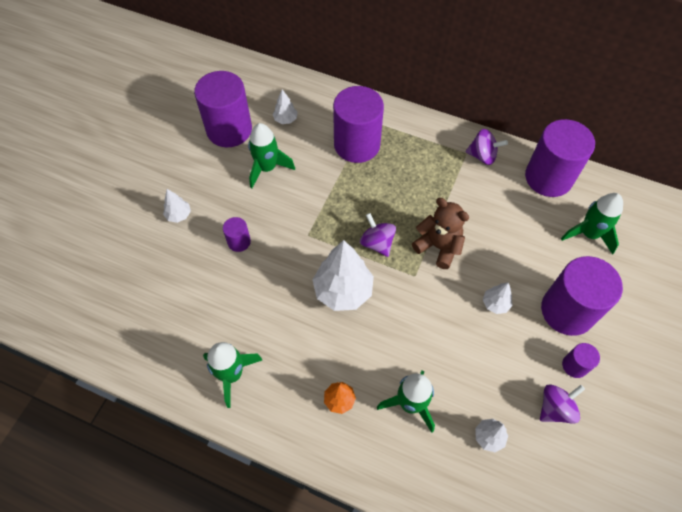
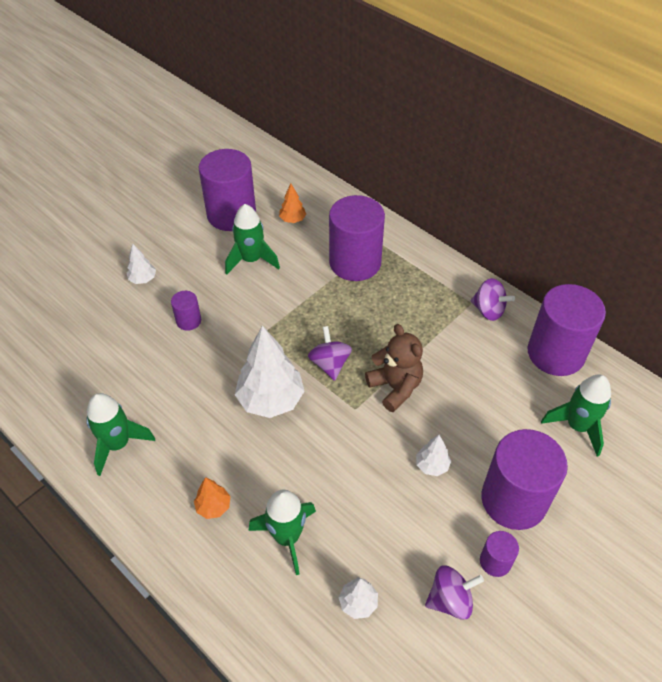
camera: 20 degrees right, 10 degrees down
white tree [273,89,298,124] -> orange tree [279,184,306,223]

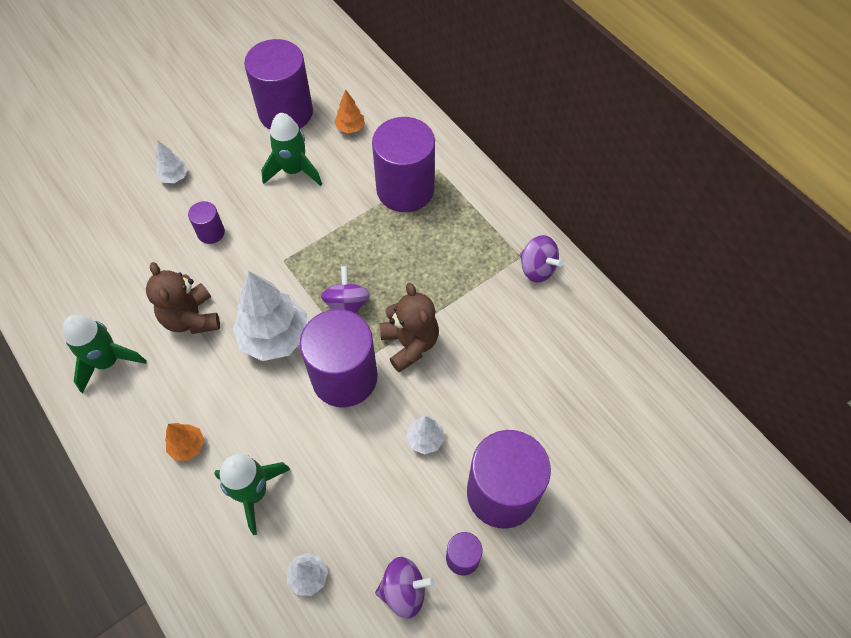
camera: 10 degrees right, 10 degrees up
purple cylinder [528,284,606,376] -> purple cylinder moved to [299,309,378,407]
green rocket [541,374,611,457] -> none
none -> brown teddy bear [146,262,220,334]

